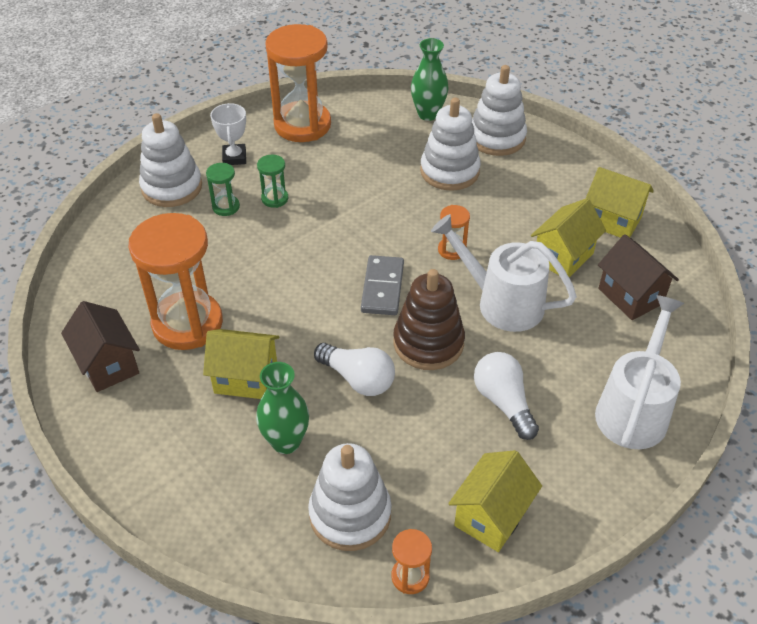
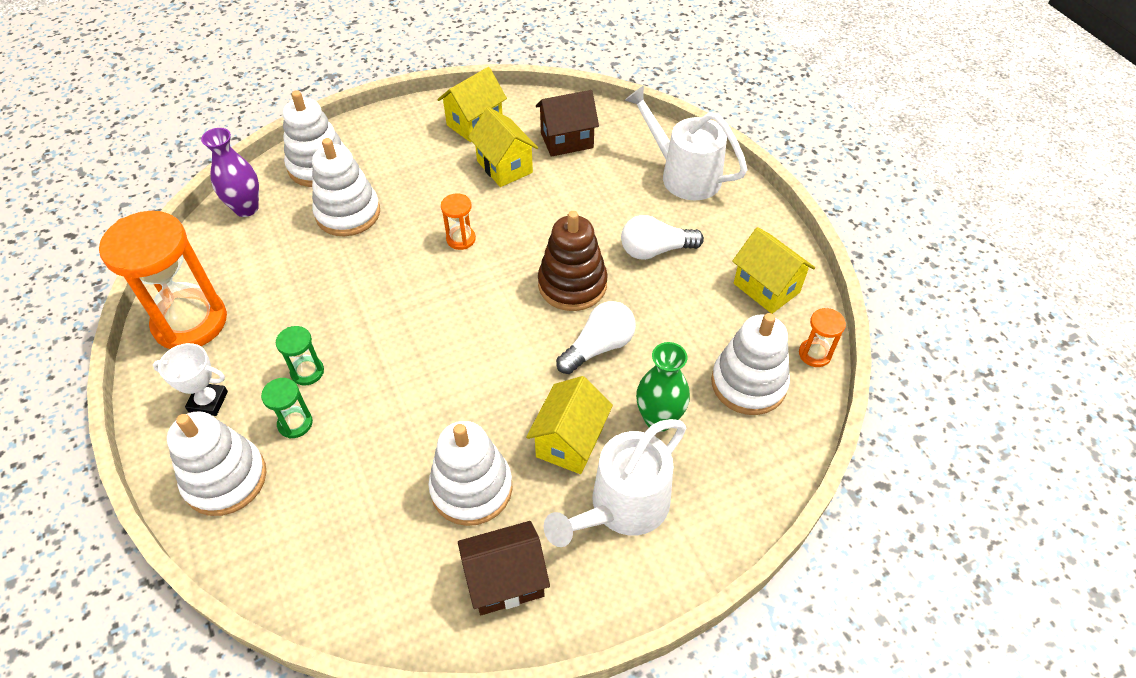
camera: 75 degrees left, 5 degrees up
orange hourglass [129,213,223,350] -> white stacking toy [428,421,513,526]
grey domino [361,255,404,315] -> none
green vase [411,38,449,121] -> purple vase [201,128,259,217]
white watering can [431,214,577,332] -> white watering can moved to [544,419,686,547]

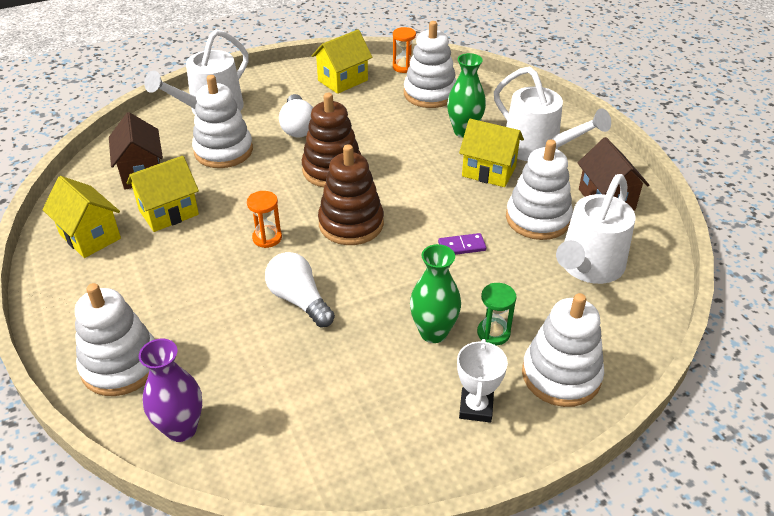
camera: 90 degrees left, 10 degrees down
orange hourglass [99,211,227,349] -> none
green hourglass [276,326,324,386] -> green vase [410,244,461,343]
white stacking toy [312,138,380,236] -> white stacking toy moved to [192,75,253,168]
white light bulb [556,301,636,374] -> white light bulb moved to [265,252,335,328]
none -> brown stacking toy [318,144,384,245]
none -> purple domino [438,233,486,255]
none -> white watering can [556,174,635,284]

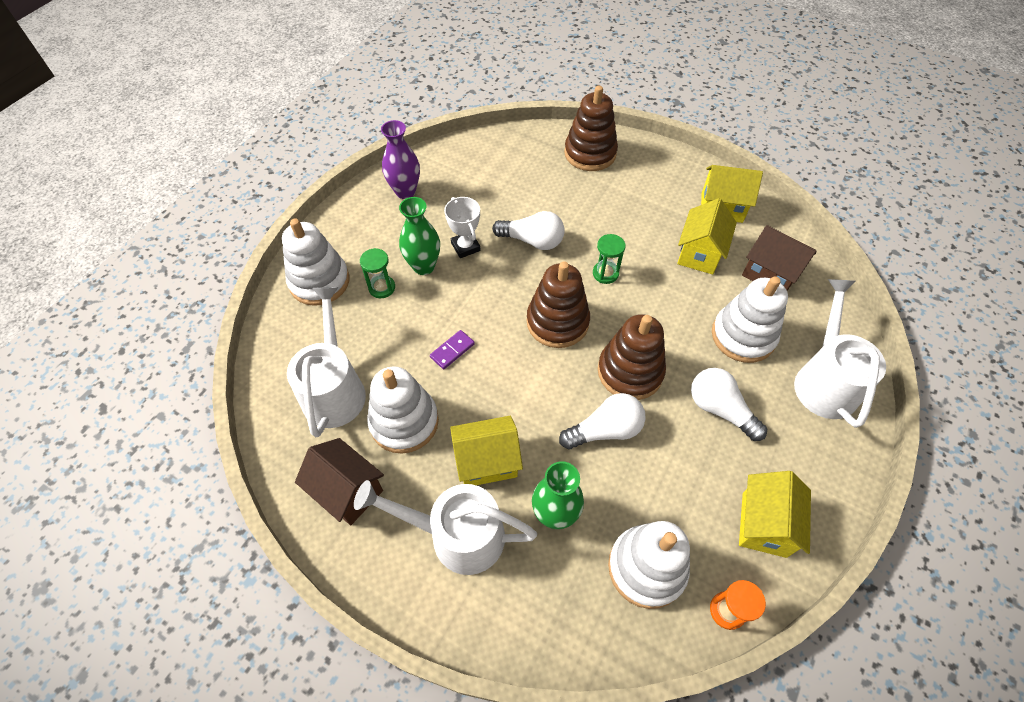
camera: 145 degrees right, 15 degrees up
white stacking toy [75,283,155,396] -> brown stacking toy [564,86,618,171]
purple vase [139,339,202,442] -> purple vase moved to [381,120,420,199]
orange hourglass [247,191,282,248] -> green hourglass [593,234,626,284]
white trophy [457,339,508,423] -> white trophy moved to [444,197,481,258]
none -> white light bulb [559,393,645,449]

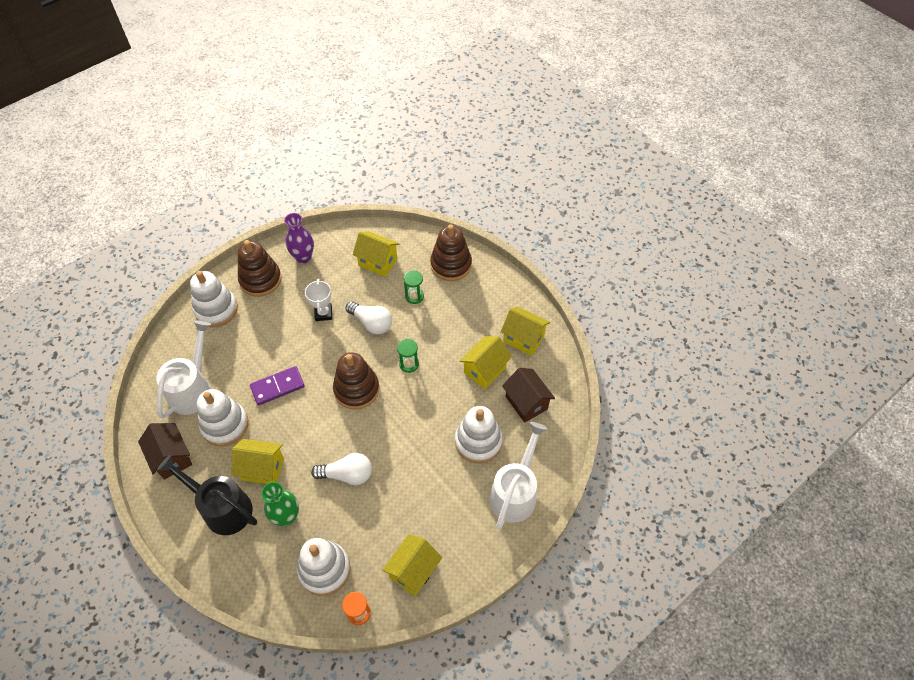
camera: 20 degrees right, 0 degrees up
white watering can [354,480,537,575] -> black watering can [157,455,257,535]
green hourglass [360,248,395,298] -> green hourglass moved to [404,270,424,304]
green vase [399,197,440,275] -> none
purple domino [430,330,475,369] -> purple domino [250,366,305,405], size x1.63
brown stacking toy [598,314,666,400] -> brown stacking toy moved to [238,240,282,297]
white light bulb [691,368,767,441] -> none
none -> yellow house [353,231,400,277]

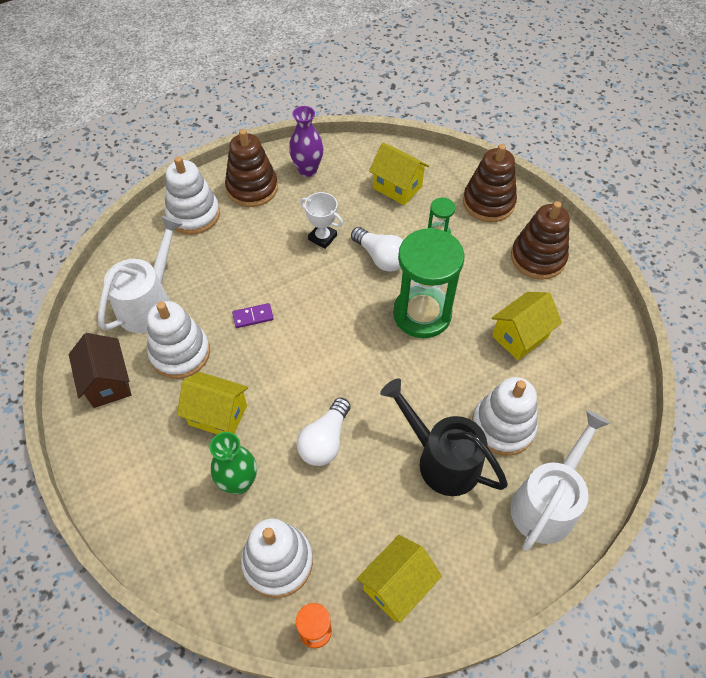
camera: 10 degrees right, 0 degrees up
black watering can [157,455,257,535] -> black watering can moved to [380,378,508,496]
purple domino [250,366,305,405] -> purple domino [232,303,274,328], size x0.61
white trophy [305,279,332,321] -> white trophy turned 60 degrees counterclockwise [300,192,343,249]
white light bulb [311,453,372,485] -> white light bulb turned 105 degrees clockwise [297,397,351,466]
brown stacking toy [333,352,379,409] -> brown stacking toy moved to [511,201,570,280]
green hourglass [397,339,419,373] -> green hourglass [393,228,465,338], size x2.29
yellow house [501,306,550,356] -> none
brown house [502,368,555,423] -> none

